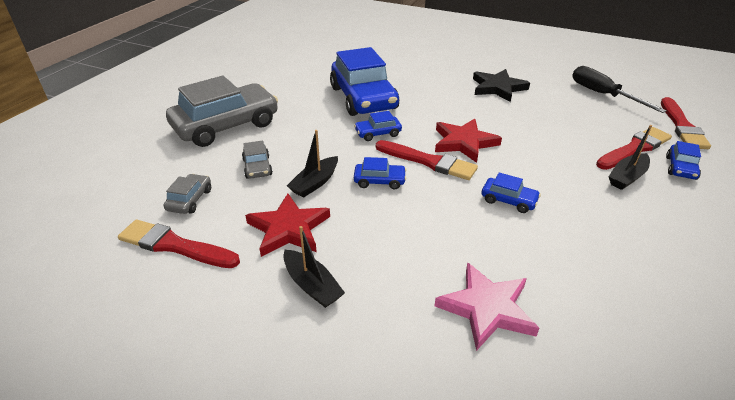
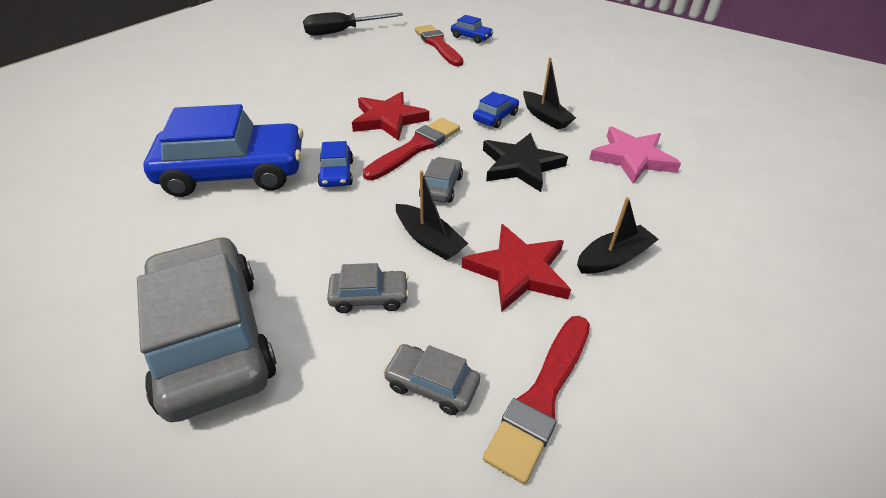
camera: 80 degrees left, 5 degrees up
blue car [354,157,406,190] -> grey car [419,157,463,203]
black star [473,69,530,102] -> black star moved to [483,133,568,192]
black boat [608,125,652,190] -> black boat moved to [523,58,576,130]
red brush [661,97,711,149] -> none

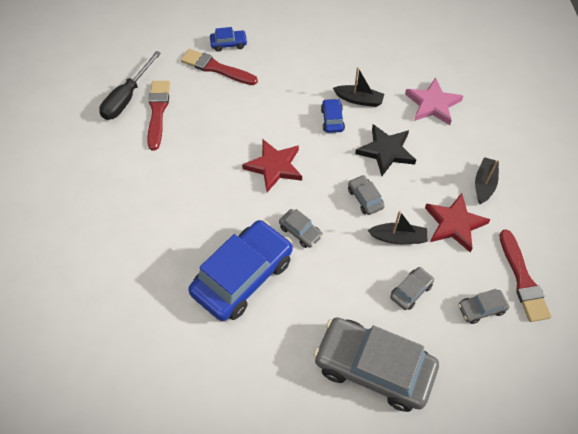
camera: 40 degrees left, 15 degrees up
blue car [318,141,353,187] -> grey car [279,209,323,248]
red brush [363,118,460,180] -> red brush moved to [147,81,170,150]

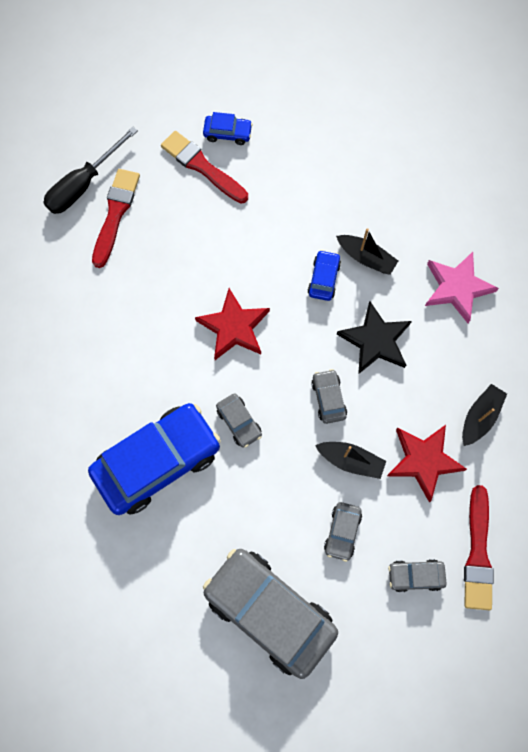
camera: 15 degrees right, 15 degrees up
grey car [390,267,434,310] -> grey car turned 135 degrees clockwise [324,502,362,562]

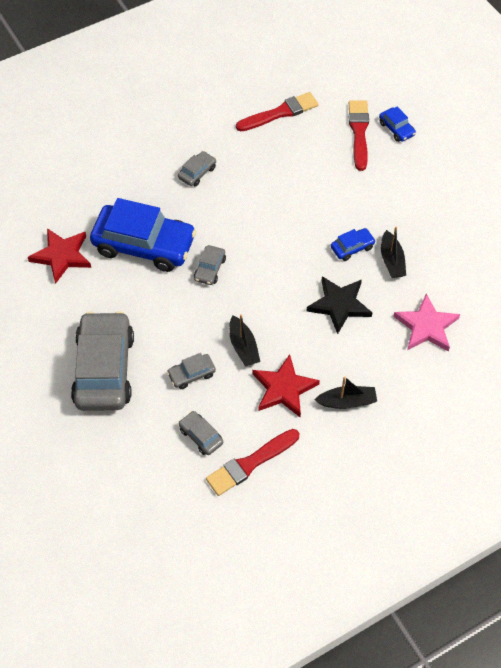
camera: 50 degrees right, 15 degrees down
black screwdriver [43,126,138,214] -> none
red star [195,288,270,360] -> red star moved to [28,228,91,284]
grey car [311,369,347,424] -> grey car moved to [178,151,216,187]

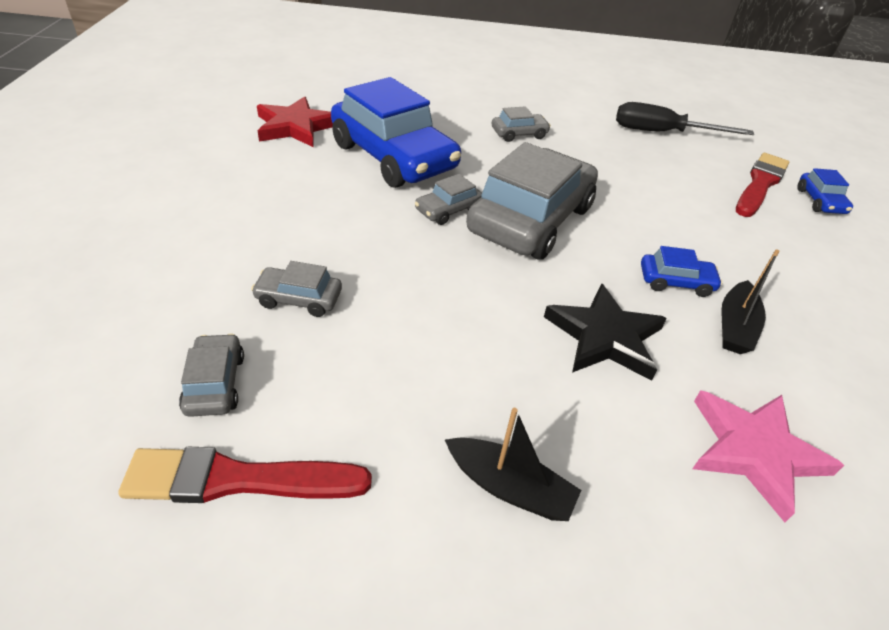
camera: 30 degrees right, 15 degrees down
grey car [71,311,134,411] -> grey car moved to [466,142,598,260]
black boat [229,314,260,367] -> none
red brush [236,92,318,132] -> black screwdriver [616,102,754,135]
red star [253,354,320,417] -> none

